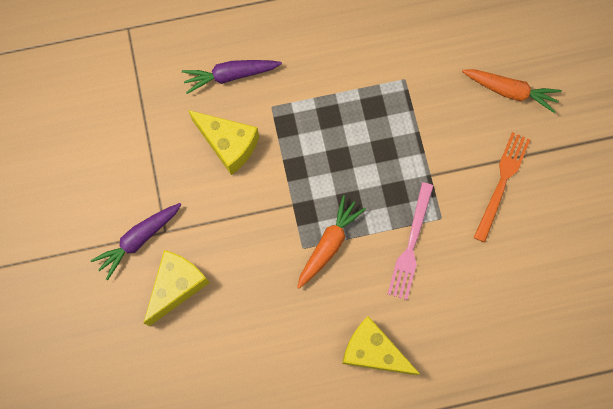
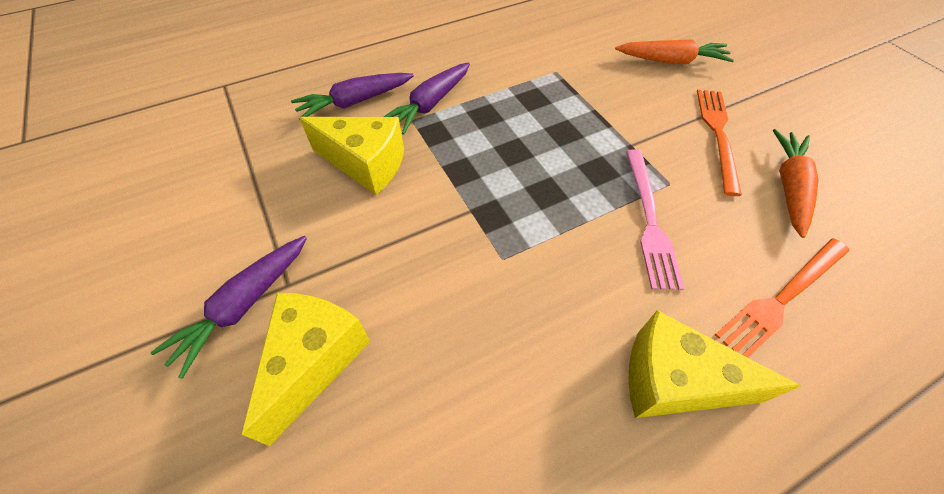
camera: 15 degrees left, 20 degrees down
orange carrot [297,195,366,288] -> orange carrot moved to [773,129,819,238]
none -> purple carrot [384,62,470,135]
none -> orange fork [715,239,849,358]

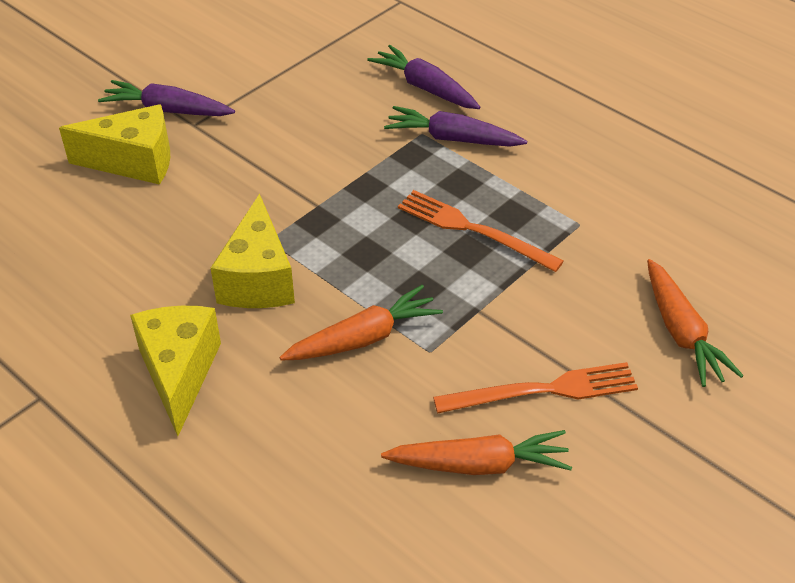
camera: 70 degrees right, 10 degrees down
yellow cheese [299,117,404,195] -> yellow cheese moved to [211,194,295,308]
pink fork [626,150,684,290] -> orange carrot [279,285,443,361]
orange fork [715,239,849,358] -> orange fork moved to [398,190,564,272]

